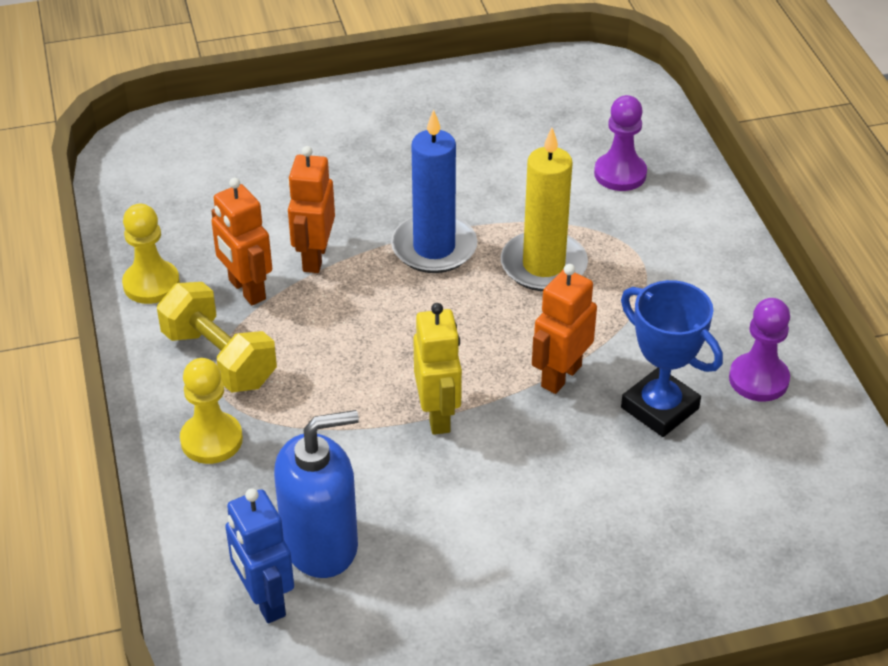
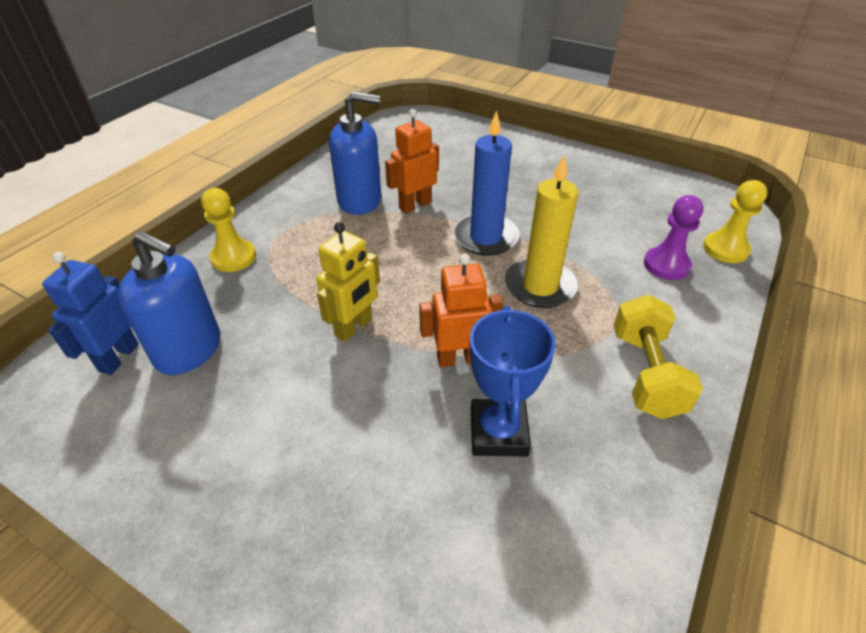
camera: 45 degrees right, 0 degrees up
yellow pawn [122,204,180,304] -> yellow pawn moved to [703,180,767,263]
yellow dumbbell [157,282,277,393] -> yellow dumbbell moved to [613,295,703,419]
orange robot [211,178,272,305] -> blue soap dispenser [329,91,381,215]
purple pawn [729,298,790,402] -> none

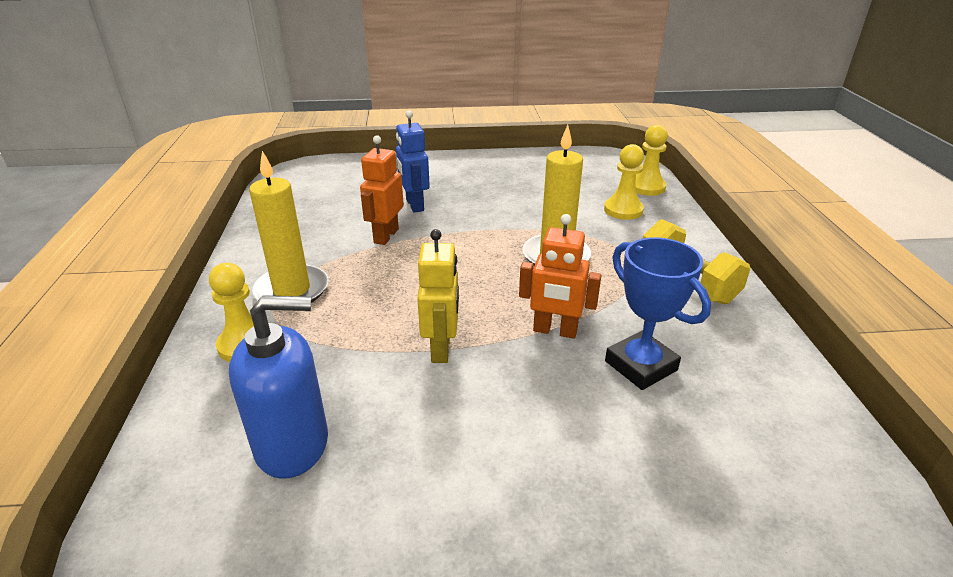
camera: 35 degrees left, 10 degrees down
blue robot [42,252,139,375] -> blue robot moved to [396,110,430,213]
blue soap dispenser [329,91,381,215] -> none
orange robot [420,253,503,367] -> orange robot turned 120 degrees counterclockwise [519,214,602,339]
blue candle [453,110,520,256] -> none
purple pawn [644,195,704,280] -> yellow pawn [604,144,644,220]
none -> yellow candle [249,151,328,303]

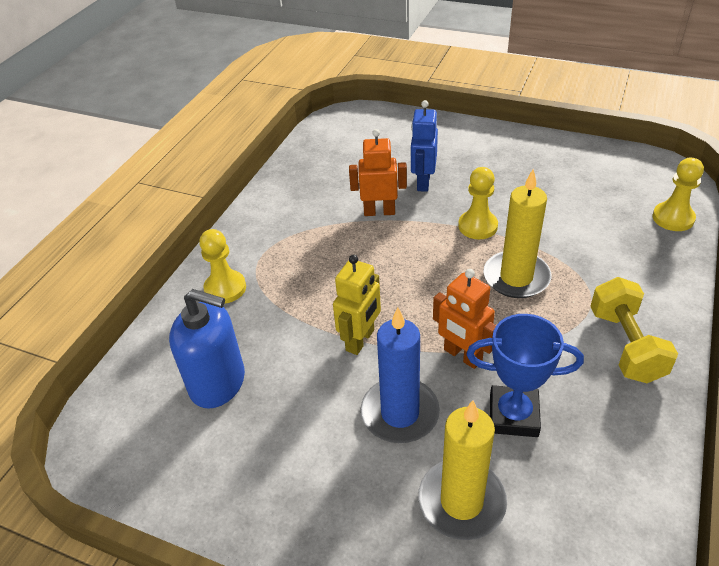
camera: 30 degrees right, 10 degrees up
yellow candle [249,151,328,303] -> yellow candle moved to [418,400,507,540]
orange robot [360,135,404,245] -> orange robot turned 45 degrees clockwise [349,129,407,216]
yellow pawn [604,144,644,220] -> yellow pawn moved to [458,167,498,239]
blue trophy [605,237,711,390] -> blue trophy turned 75 degrees counterclockwise [467,314,584,437]
none -> blue candle [361,307,440,443]

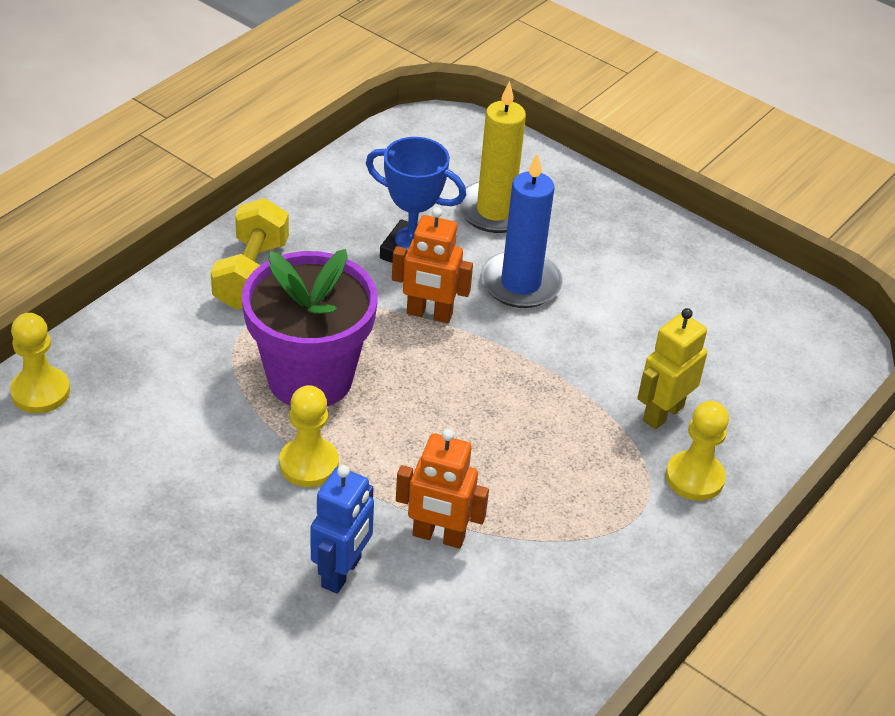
camera: 170 degrees left, 0 degrees up
blue soap dispenser [169,289,245,409] -> none
yellow robot [333,255,381,355] -> yellow robot moved to [638,308,707,429]
orange robot [433,269,496,369] -> orange robot turned 135 degrees clockwise [392,207,473,323]
yellow candle [483,169,551,298] -> purple flower pot [242,249,378,406]

